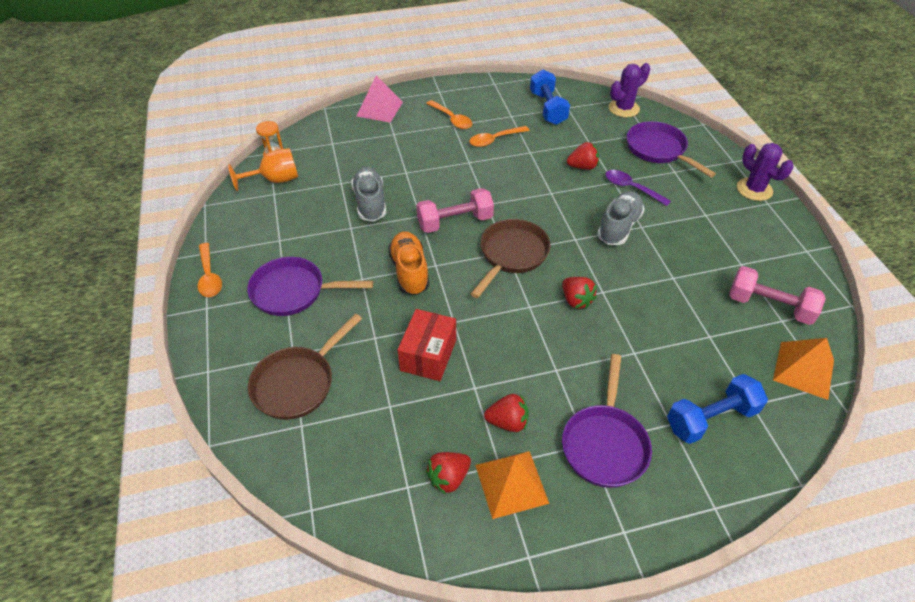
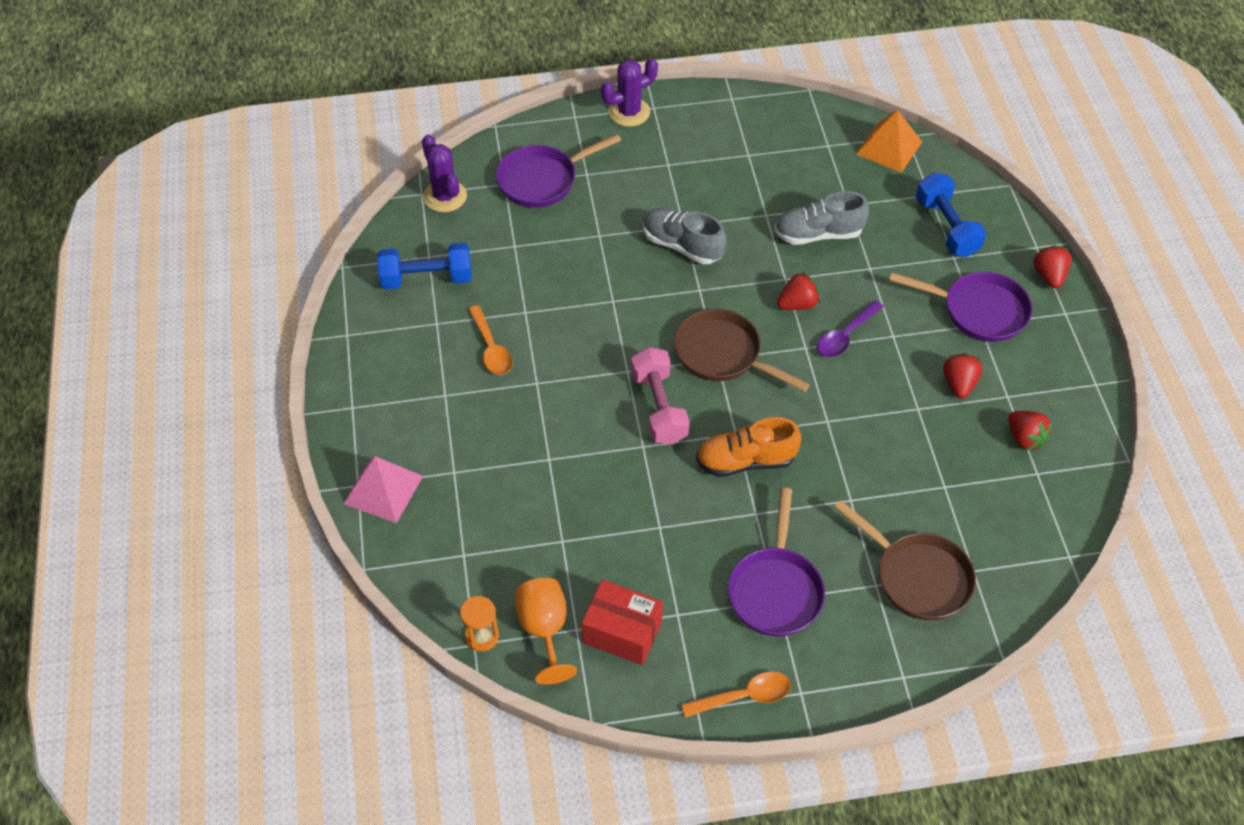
camera: 85 degrees left, 5 degrees up
grey shoe [351,167,386,222] -> grey shoe moved to [774,191,869,245]
red box [398,309,456,381] -> red box moved to [581,580,663,665]
orange spoon [426,100,473,129] -> none
orange pyramid [475,451,549,519] -> none
red strawberry [567,142,599,170] -> red strawberry moved to [1033,245,1072,288]
purple spoon [605,170,671,206] -> purple spoon moved to [817,300,884,358]
pink dumbbell [729,266,826,325] -> none

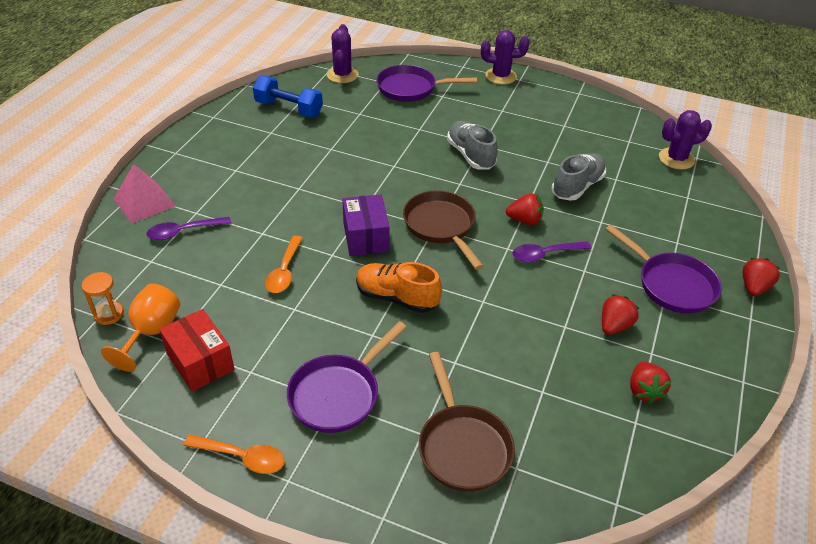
camera: 30 degrees right, 10 degrees down
orange spoon [468,305,513,375] -> orange spoon moved to [265,236,303,293]
pink dumbbell [631,347,690,445] -> purple box [342,195,390,256]
grey shoe [774,191,869,245] -> grey shoe turned 105 degrees clockwise [552,153,606,201]
orange pyramid [856,109,922,173] -> purple cactus [659,110,712,170]
blue dumbbell [916,172,986,257] -> none
none -> purple spoon [147,217,231,240]

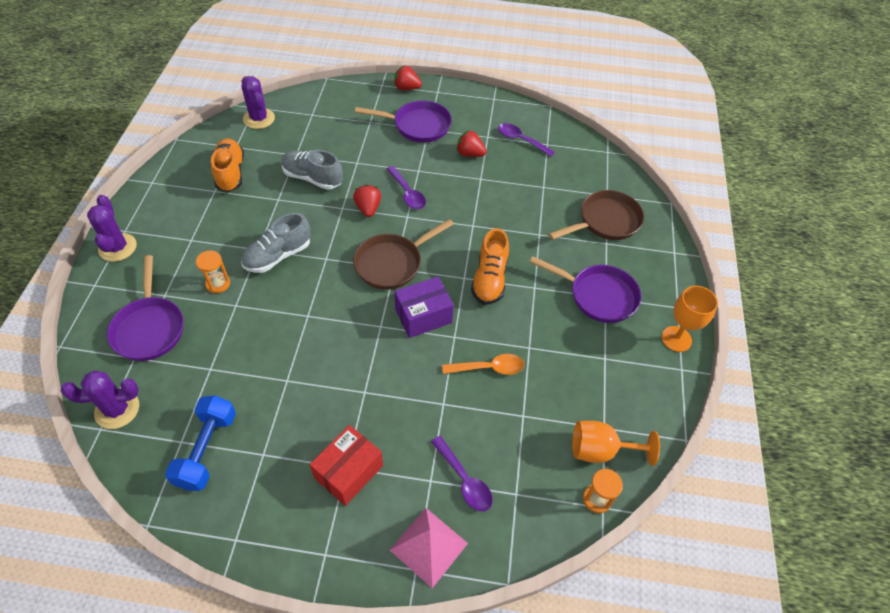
camera: 105 degrees left, 10 degrees up
red box [159,309,235,392] -> red box moved to [310,425,383,506]
orange spoon [183,434,285,474] -> orange goblet [661,286,718,352]
purple pan [605,225,722,314] -> purple pan turned 60 degrees clockwise [355,100,452,143]
red strawberry [630,362,671,404] -> purple spoon [498,123,555,157]
none -> orange hourglass [196,251,230,293]
none -> orange shoe [211,138,244,192]

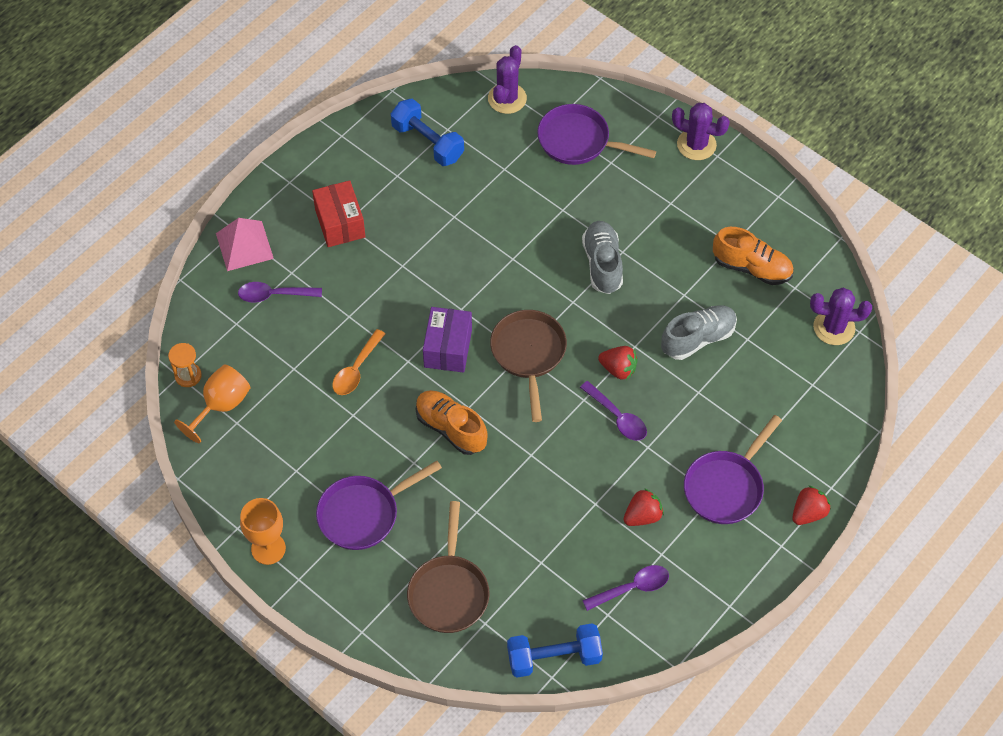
camera: 125 degrees right, 5 degrees up
orange hourglass [196,251,230,293] -> none
purple spoon [386,166,426,209] -> purple spoon turned 135 degrees counterclockwise [580,381,647,441]
none -> blue dumbbell [507,623,603,678]

